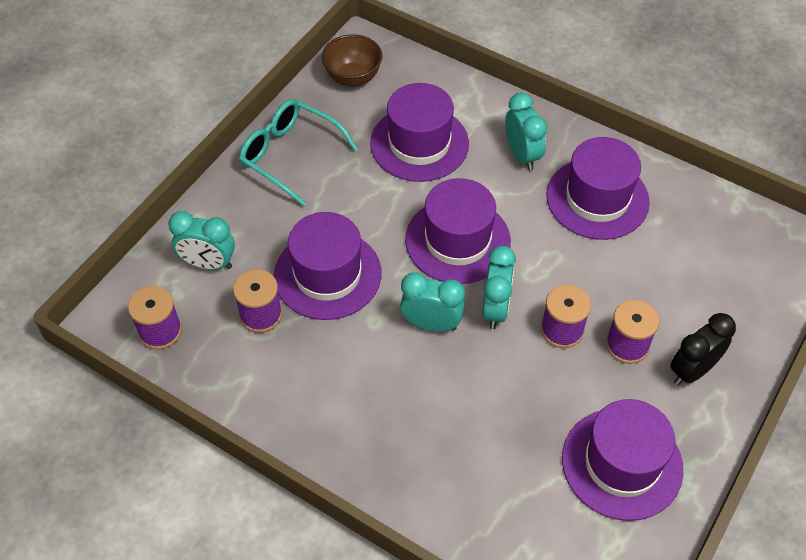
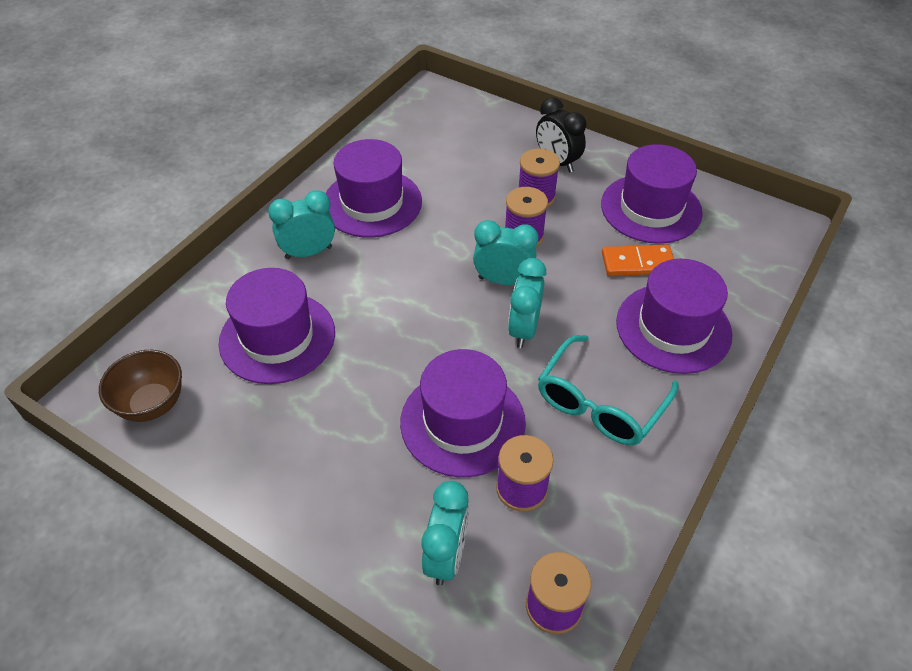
camera: 90 degrees left, 5 degrees down
turquoise glasses [239,99,358,206] -> turquoise glasses moved to [538,335,679,445]
purple hat [405,178,511,284] -> purple hat moved to [616,259,733,374]
none -> orange domino [602,245,674,276]

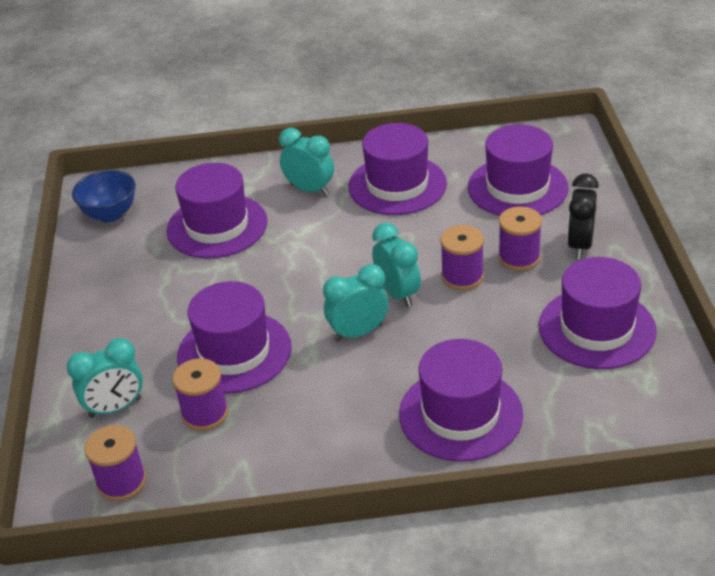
camera: 55 degrees right, 10 degrees down
brown bowl [99,350,182,422] -> blue bowl [72,170,135,222]
turquoise glasses [538,335,679,445] -> none
orange domino [602,245,674,276] -> none
none -> purple hat [468,124,569,216]

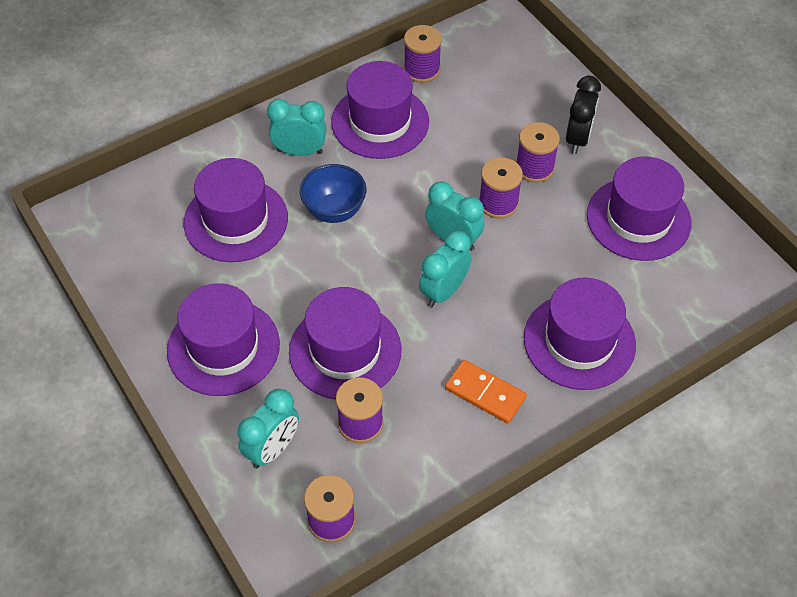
camera: 30 degrees left, 15 degrees up
blue bowl [72,170,135,222] -> blue bowl moved to [300,164,366,223]
purple hat [468,124,569,216] -> purple hat moved to [167,283,280,396]
black clock [567,173,599,259] -> black clock turned 150 degrees counterclockwise [566,76,601,154]
none -> purple spool [404,25,442,83]
none -> orange domino [445,360,527,424]

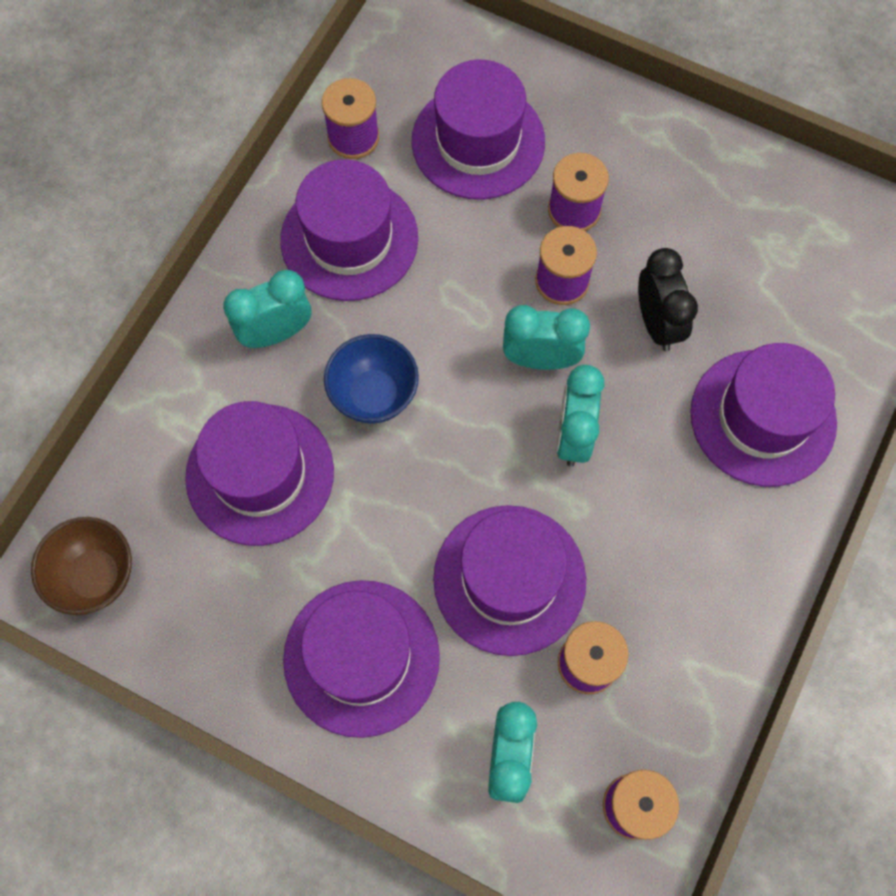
camera: 30 degrees left, 15 degrees up
orange domino [445,360,527,424] -> none
black clock [566,76,601,154] -> black clock moved to [638,248,698,351]
purple hat [587,157,692,261] -> purple hat moved to [412,60,545,200]
none -> brown bowl [31,517,132,615]

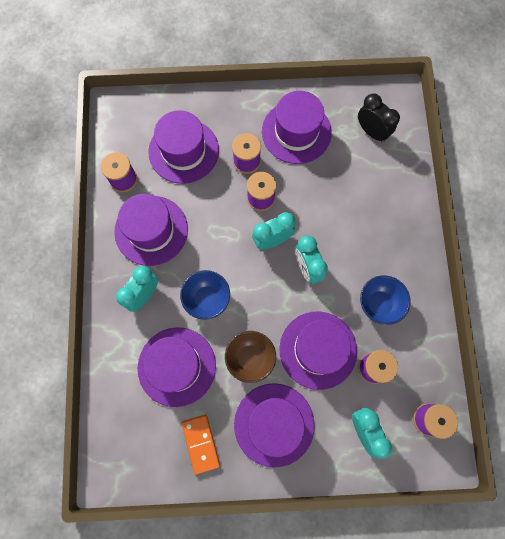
camera: 30 degrees left, 5 degrees up
brown bowl [31,517,132,615] -> brown bowl moved to [225,331,276,383]
black clock [638,248,698,351] -> black clock moved to [358,93,400,142]
purple hat [690,343,837,487] -> purple hat moved to [262,91,332,164]
none -> orange domino [182,414,220,475]
none -> blue bowl [360,275,411,325]

